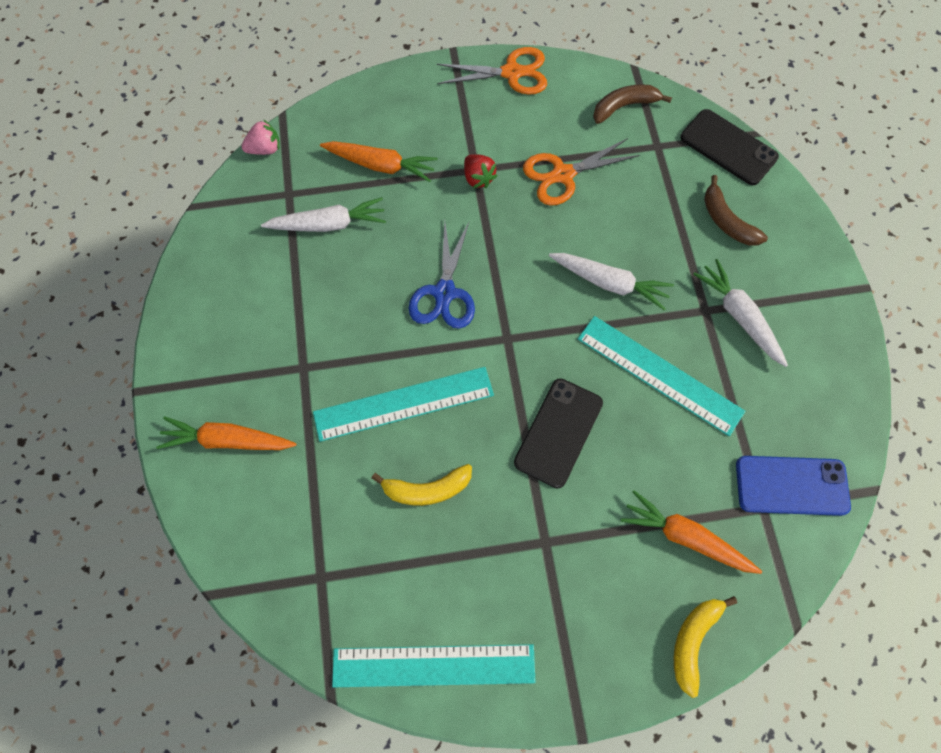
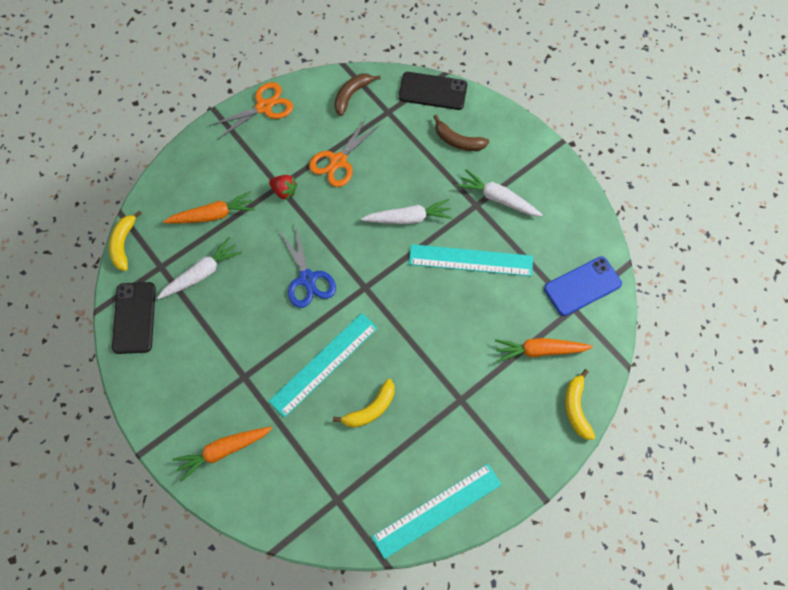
camera: 30 degrees left, 0 degrees up
pink strawberry [241,119,279,155] -> yellow banana [109,211,142,271]
black phone [514,379,603,488] -> black phone moved to [112,282,156,354]

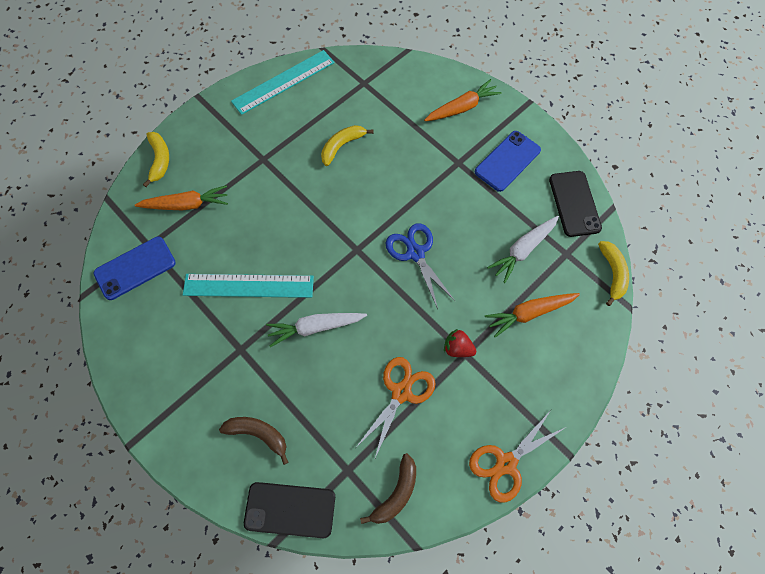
camera: 175 degrees right, 0 degrees up
turquoise ruler [269,313,378,418] -> none
white carrot [457,169,542,216] -> none
none -> blue phone [475,131,541,192]

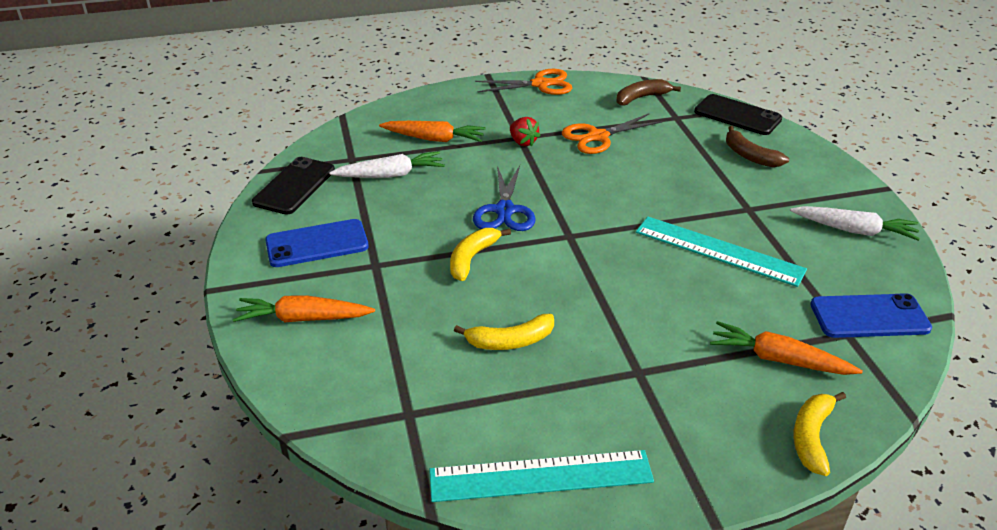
camera: 150 degrees left, 30 degrees down
white carrot [266,313,367,347] -> white carrot moved to [790,206,920,241]
yellow banana [598,241,629,306] -> yellow banana moved to [450,228,511,281]

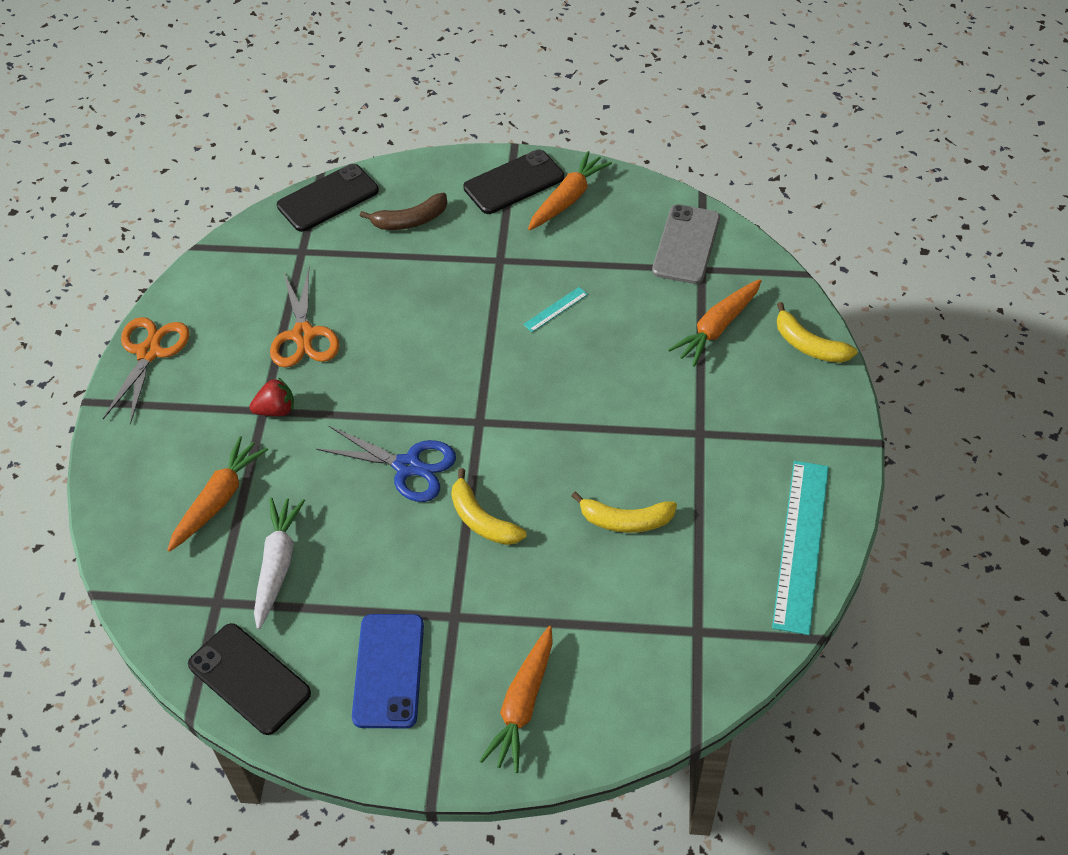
camera: 70 degrees left, 15 degrees up
yellow banana [454,314,554,350] -> yellow banana turned 90 degrees clockwise [571,492,677,533]
brown banana [616,79,681,106] -> none
turquoise ruler [636,217,807,287] -> turquoise ruler [523,287,588,332], size x0.43
white carrot [790,206,920,241] -> orange carrot [528,151,612,230]
blue phone [810,293,932,338] -> grey phone [652,204,720,284]
none -> black phone [463,150,564,214]

